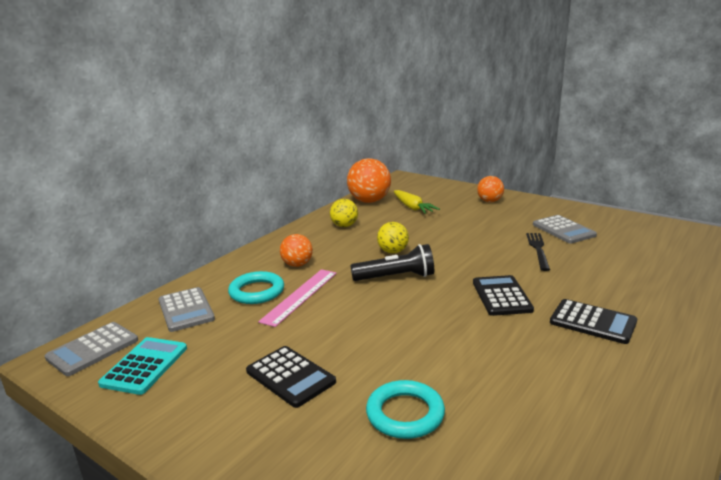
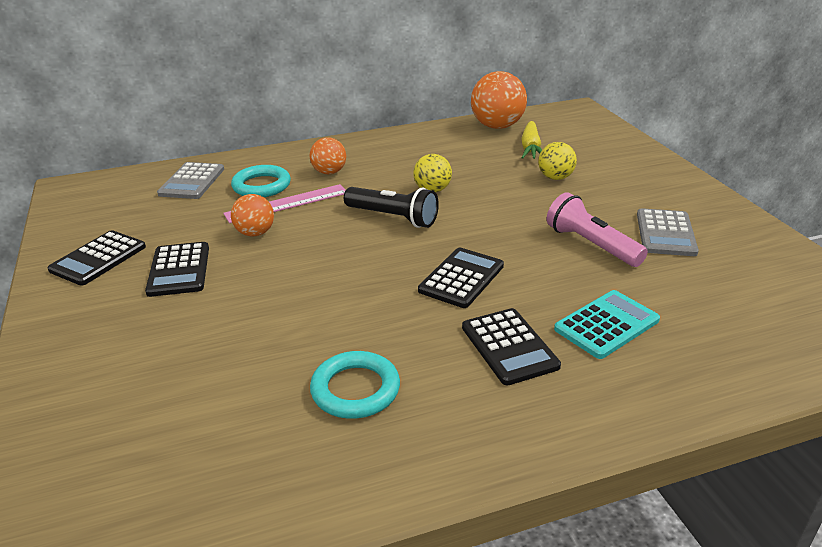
camera: 35 degrees right, 10 degrees up
grey calculator [45,322,138,376] -> none
turquoise calculator [98,337,187,395] -> turquoise calculator moved to [554,290,660,359]
yellow ball [330,199,358,227] -> yellow ball moved to [538,142,577,180]
turquoise ring [366,380,445,439] -> turquoise ring moved to [310,351,400,419]
orange ball [477,176,504,202] -> orange ball moved to [231,194,274,236]
black fork [526,233,550,271] -> pink flashlight [547,192,648,267]
none -> black calculator [48,230,146,286]

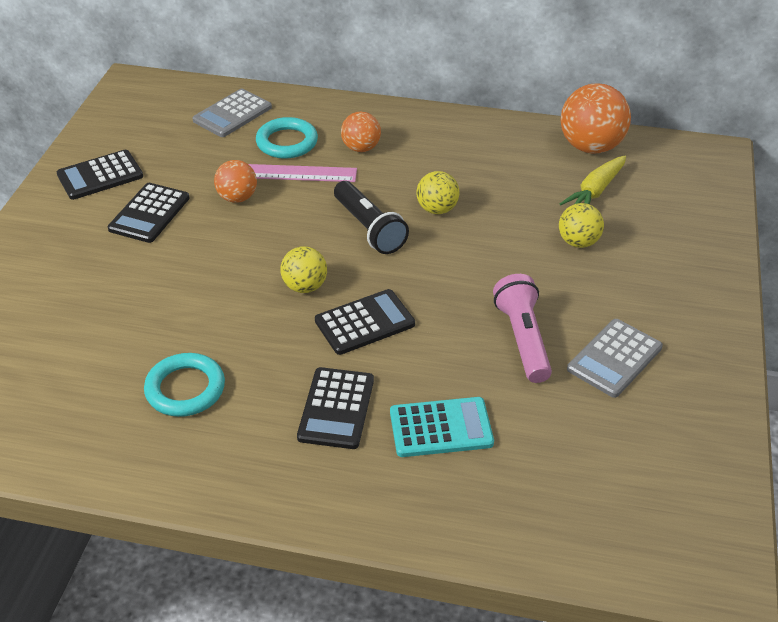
camera: 30 degrees right, 10 degrees up
none -> yellow ball [280,246,327,293]

